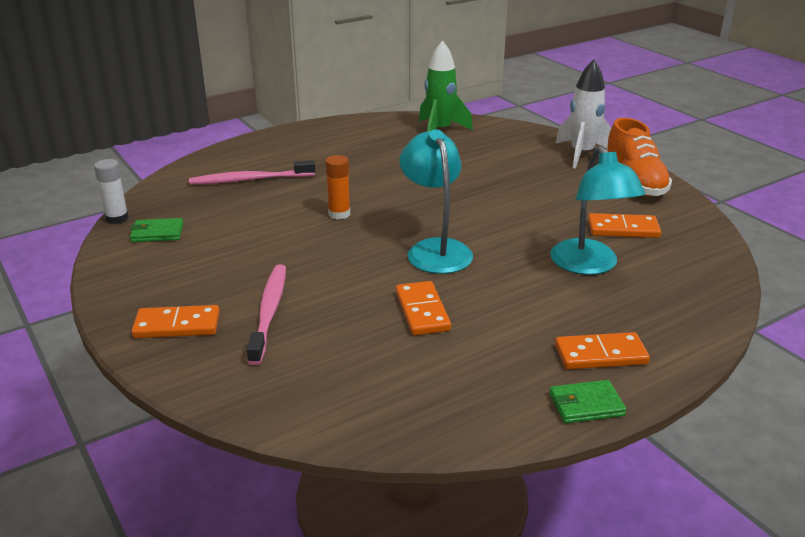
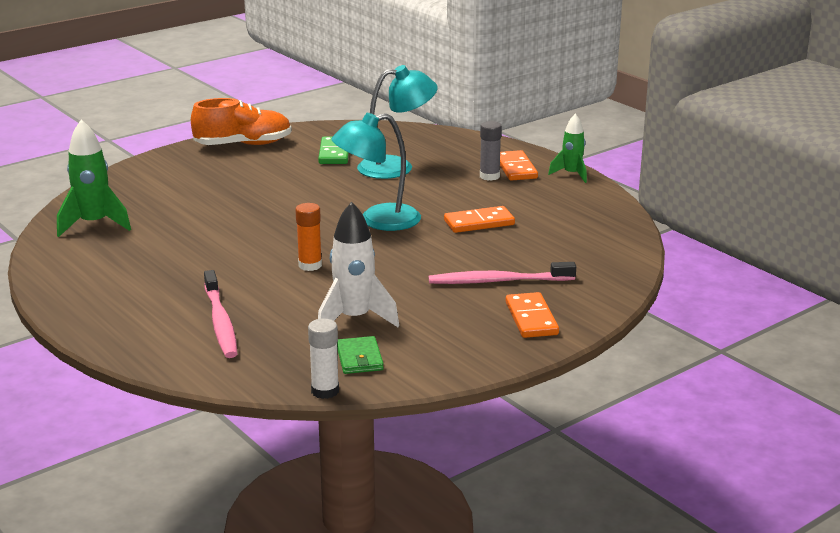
camera: 95 degrees left, 5 degrees down
green wallet [549,380,627,423] -> green rocket [548,114,587,183]
white rocket [555,59,611,169] -> white rocket moved to [318,202,399,327]
orange domino [588,213,661,238] -> green domino [318,137,349,164]
none -> grey glue stick [480,121,502,181]

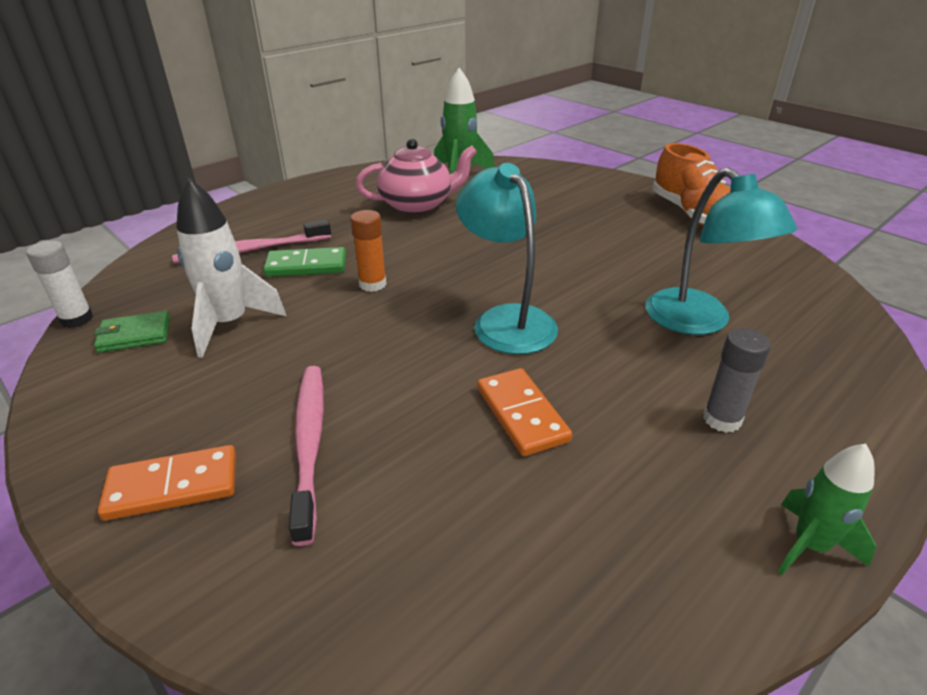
camera: 85 degrees right, 10 degrees up
green domino [318,137,349,164] -> green domino moved to [263,247,346,277]
orange domino [500,150,538,181] -> none
none -> pink teapot [356,139,477,214]

